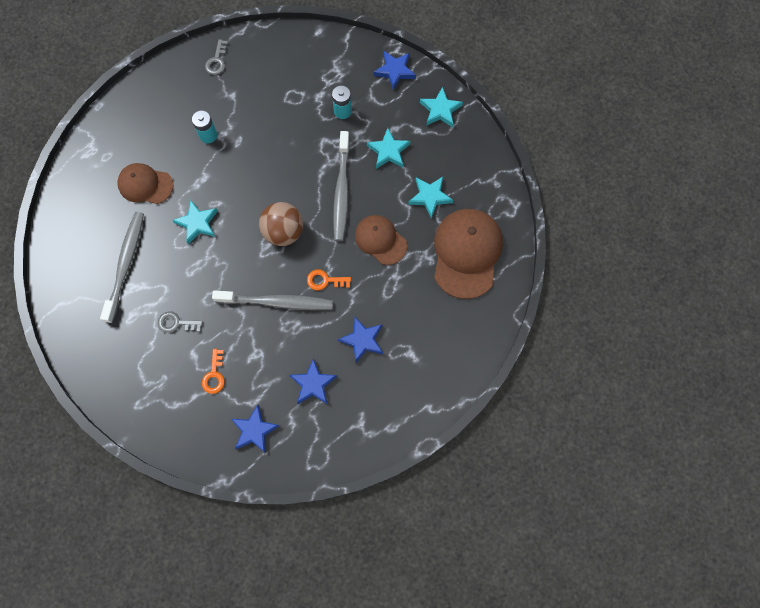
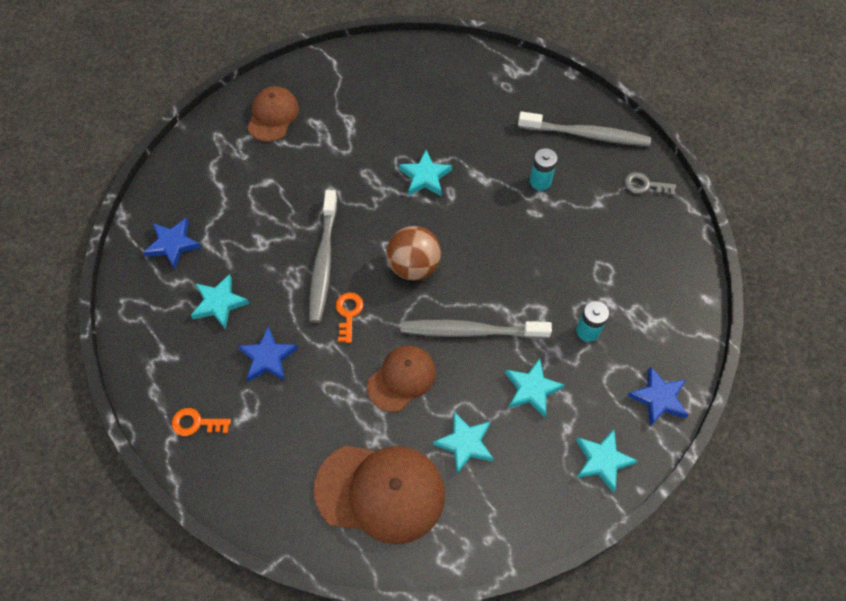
camera: 90 degrees right, 10 degrees down
grey toothbrush [100,212,144,323] -> grey toothbrush moved to [518,112,651,146]
brown cap [117,163,173,204] -> brown cap moved to [247,86,299,142]
grey key [158,311,203,333] -> none
orange key [202,349,225,394] -> orange key moved to [172,408,231,436]
blue star [289,358,337,405] -> turquoise star [191,274,249,329]

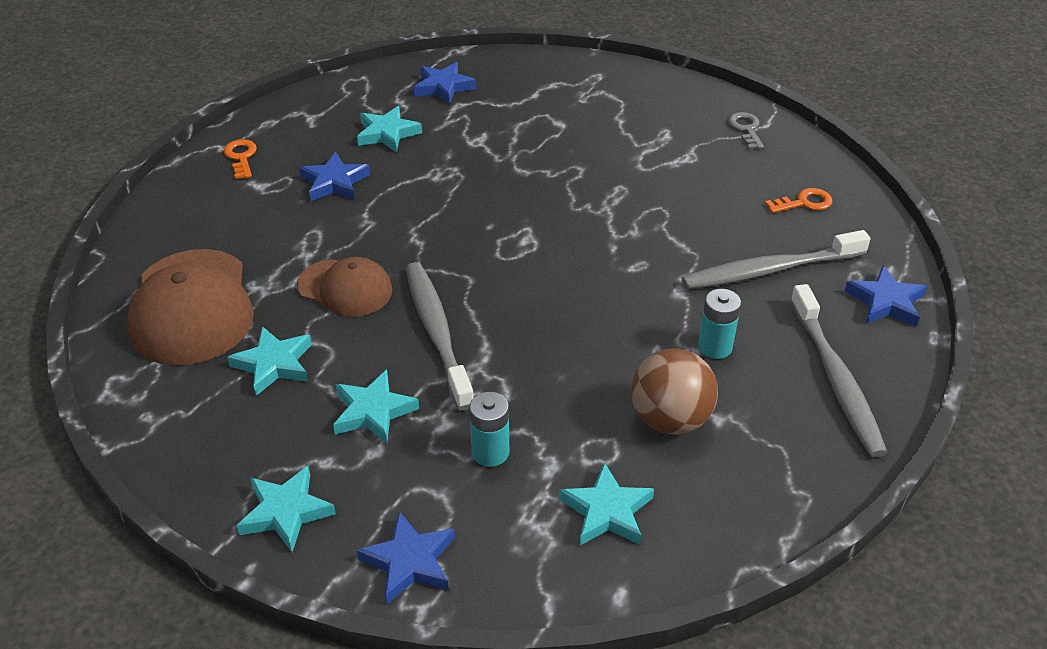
camera: 70 degrees right, 20 degrees down
brown cap [247,86,299,142] -> none
grey toothbrush [309,190,338,323] -> grey toothbrush moved to [682,230,871,289]
orange key [336,292,363,343] -> orange key moved to [765,188,832,213]
brown ball [387,226,441,281] -> brown ball moved to [631,348,718,435]
turquoise star [399,150,452,196] -> turquoise star moved to [559,462,654,545]
grey key [624,172,676,196] -> grey key moved to [728,112,764,150]
none -> blue star [845,266,927,327]

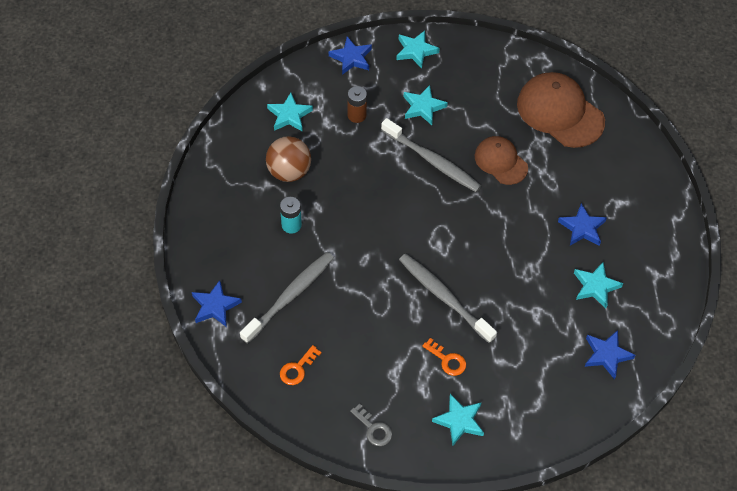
camera: 145 degrees right, 15 degrees up
orange key [224,139,257,179] -> orange key moved to [422,338,466,376]
turquoise star [227,326,312,396] -> turquoise star moved to [432,394,484,445]
brown cap [297,257,393,317] -> brown cap turned 60 degrees clockwise [475,136,528,185]
turquoise battery [469,392,509,467] -> brown battery [348,86,367,123]
grey toothbrush [790,284,887,458] -> grey toothbrush moved to [399,254,497,343]

